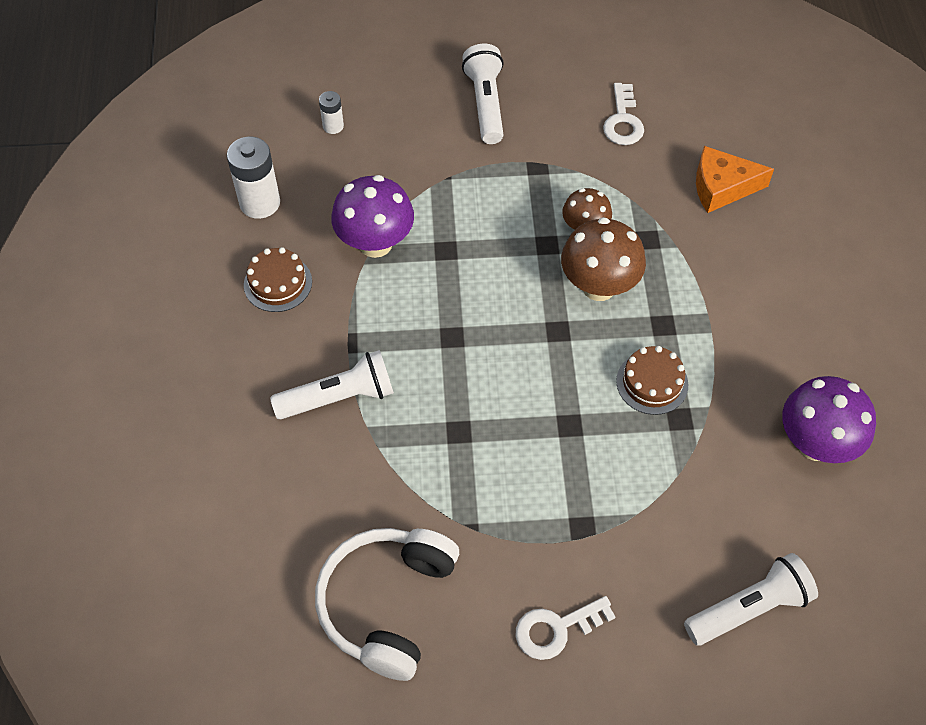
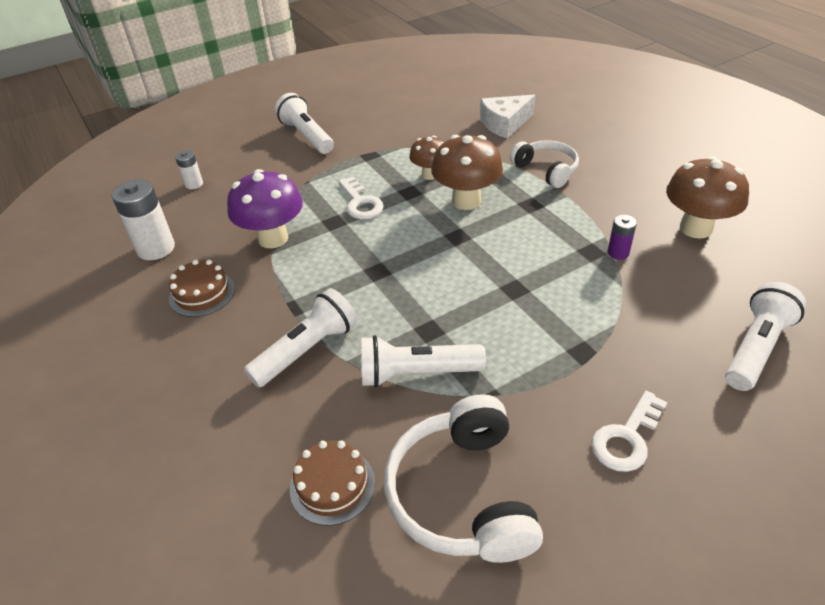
camera: 25 degrees left, 15 degrees down
white key [603,83,644,145] -> white key moved to [338,176,384,219]
brown cake [616,346,688,415] -> brown cake moved to [290,441,375,526]
orange cheese [696,146,774,213] -> white cheese [480,95,536,139]
purple mushroom [782,376,876,463] -> brown mushroom [666,156,749,239]
none -> white flashlight [361,335,486,387]
none -> white headphones [510,140,579,188]
none -> purple battery [607,215,637,260]

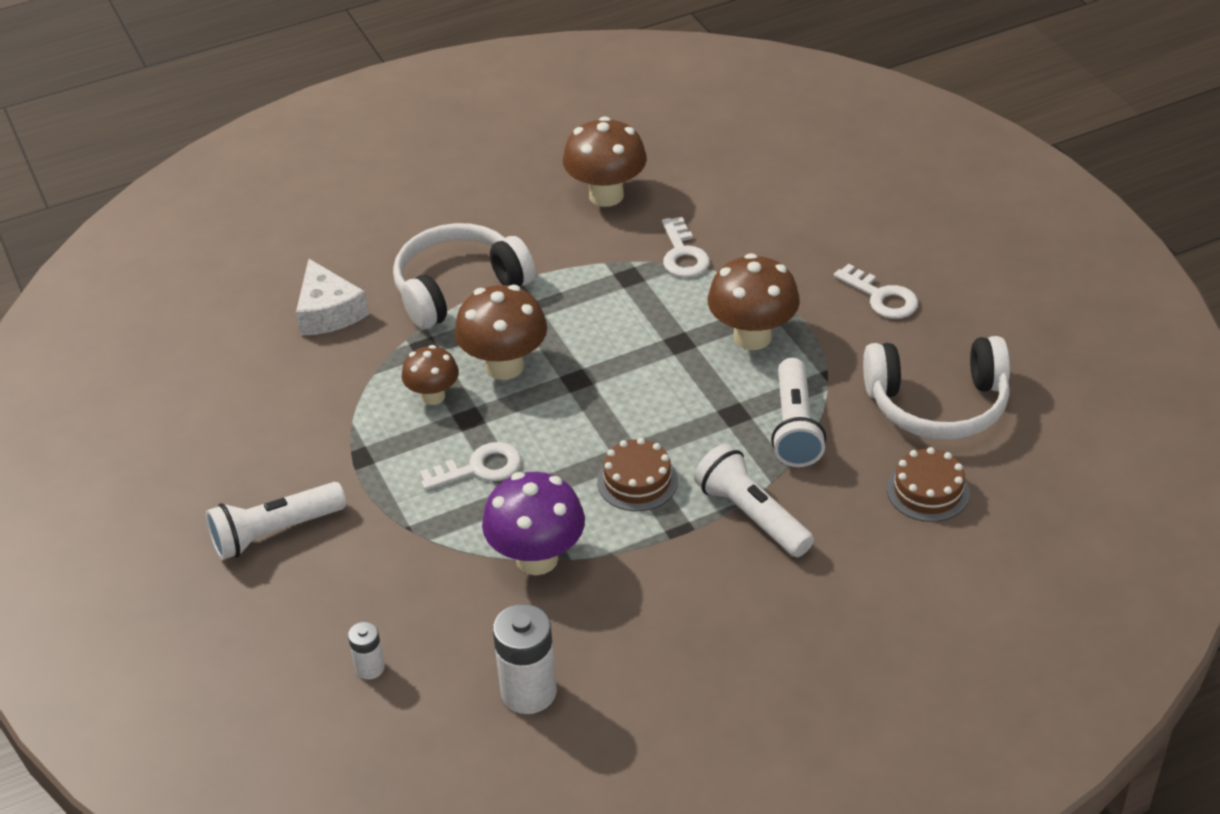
camera: 85 degrees left, 0 degrees up
brown cake [169,260,235,317] -> brown cake moved to [597,438,678,511]
white headphones [510,140,579,188] -> white headphones [393,223,535,329], size x1.58
purple battery [607,215,637,260] -> none
white flashlight [725,282,806,391] -> none
none -> white key [662,217,710,278]
none -> brown mushroom [708,253,800,350]

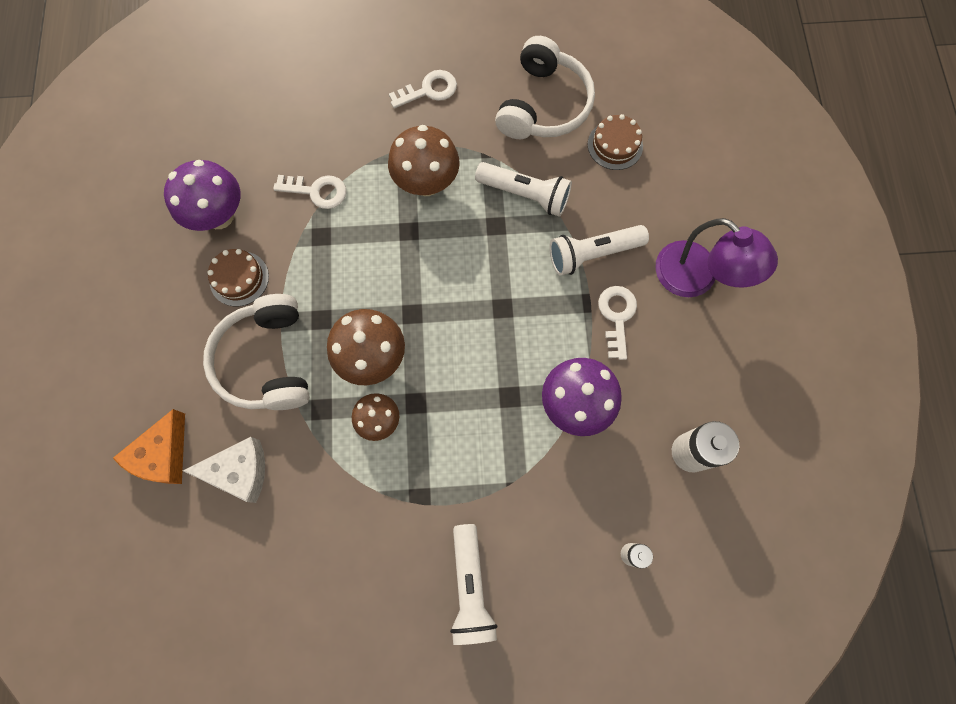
camera: 70 degrees left, 30 degrees up
white key [419,442,522,490] -> white key moved to [598,286,637,360]
brown mushroom [563,117,647,207] -> purple mushroom [164,160,241,231]
brown cake [597,438,678,511] -> brown cake moved to [207,249,269,306]
none -> orange cheese [113,409,185,484]
none -> purple lamp [655,218,778,297]

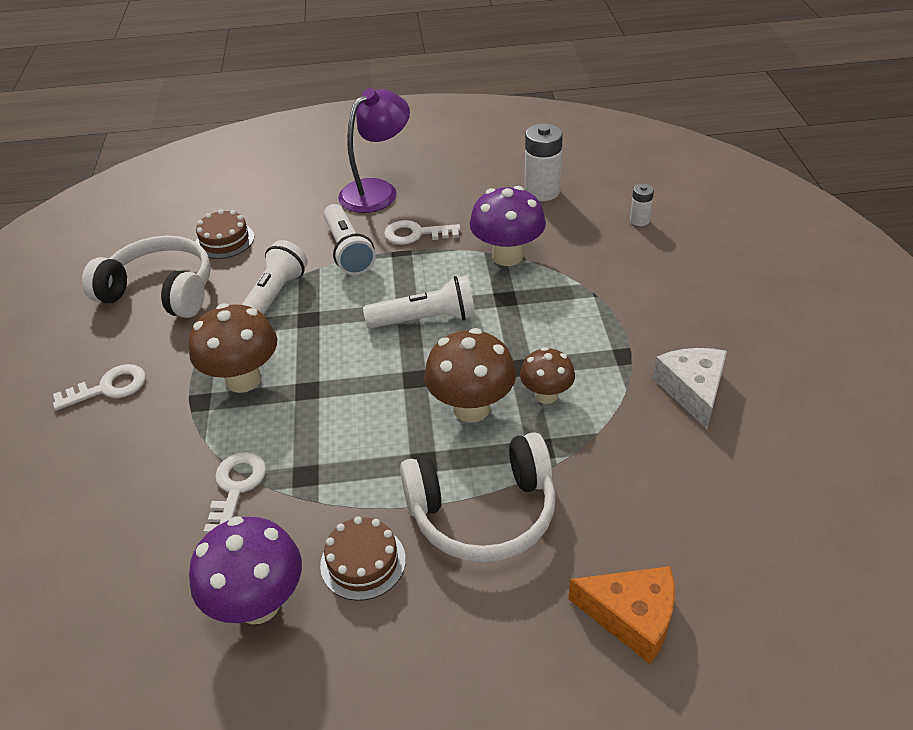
camera: 90 degrees left, 30 degrees down
white cheese [183,437,265,503] -> white cheese moved to [653,348,727,429]
white key [389,70,457,108] -> white key turned 90 degrees clockwise [53,364,146,410]
white flashlight [450,524,498,645] -> white flashlight moved to [363,275,475,328]

